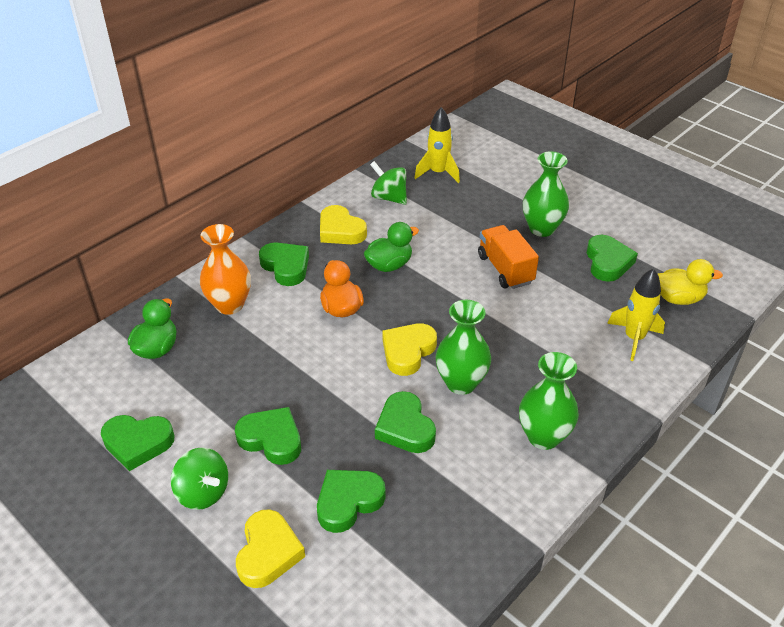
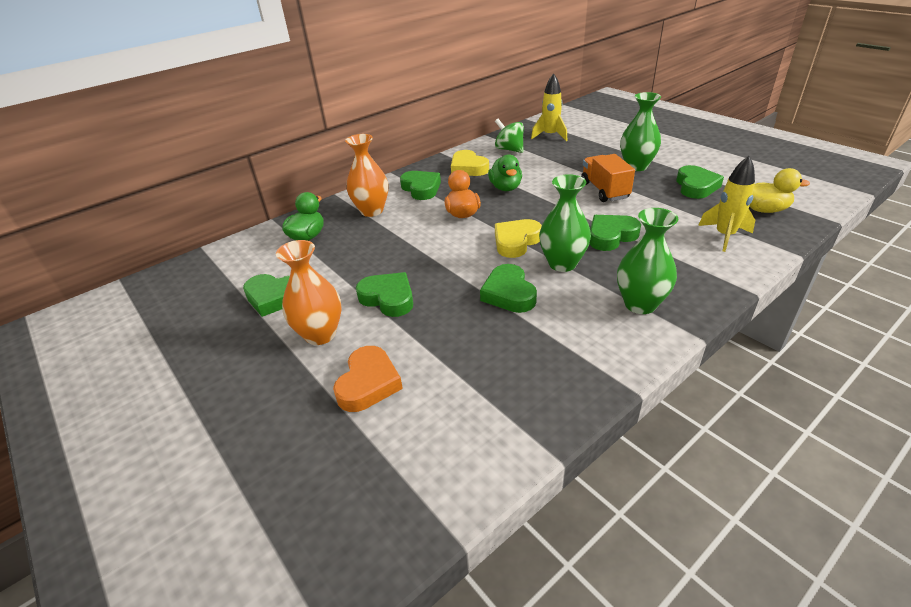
camera: 10 degrees right, 5 degrees down
green spinning top [171,447,228,510] -> orange vase [276,240,341,345]
yellow heart [236,509,305,588] -> orange heart [333,346,403,412]
green heart [317,470,385,533] -> green heart moved to [589,215,641,251]
green duck [364,222,419,272] -> green duck turned 105 degrees clockwise [488,154,522,191]

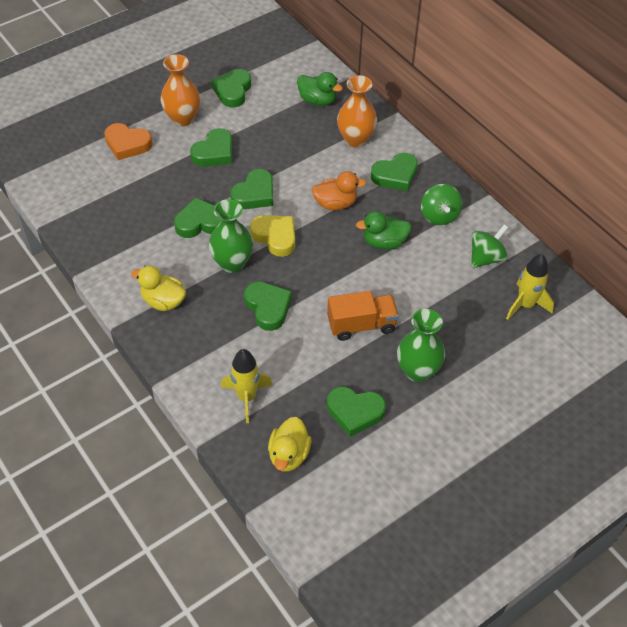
camera: 90 degrees right, 15 degrees up
yellow heart [451,150,489,176] -> green spinning top [421,184,462,225]
green vase [617,208,678,314] -> yellow duck [131,265,186,311]
none -> green heart [230,169,273,209]

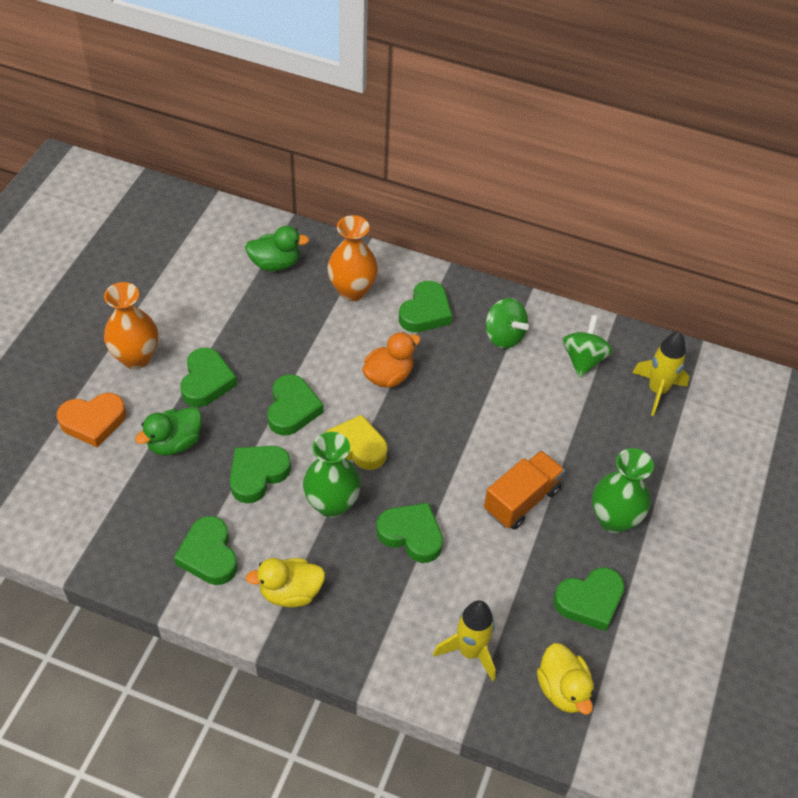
camera: 35 degrees left, 0 degrees up
green heart [211,69,251,108] -> green heart moved to [174,516,237,585]
green duck [356,211,411,249] -> green duck moved to [135,407,202,456]

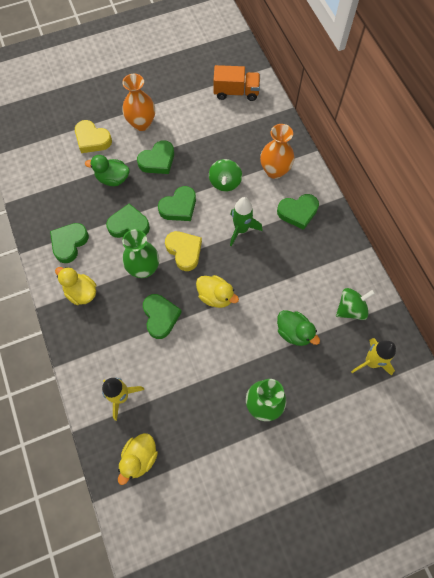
camera: 50 degrees right, 15 degrees up
orange heart [57,393,126,448] -> yellow heart [75,120,112,153]
green duck [245,226,309,271] -> green duck moved to [277,310,320,346]
orange duck [362,332,421,388] -> green rocket [230,197,262,247]
orange truck [484,451,565,530] -> orange truck moved to [214,65,260,101]
green spinning top [486,298,529,349] -> green spinning top moved to [209,159,242,191]
green heart [553,567,624,631] -> none
none -> yellow duck [196,275,239,308]

